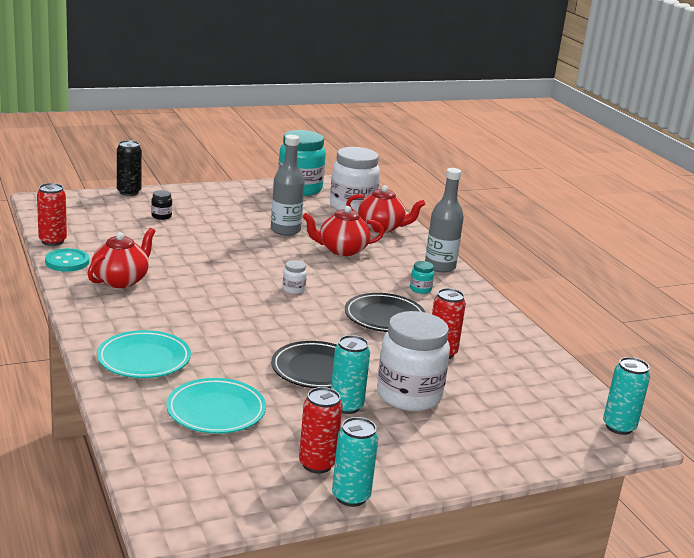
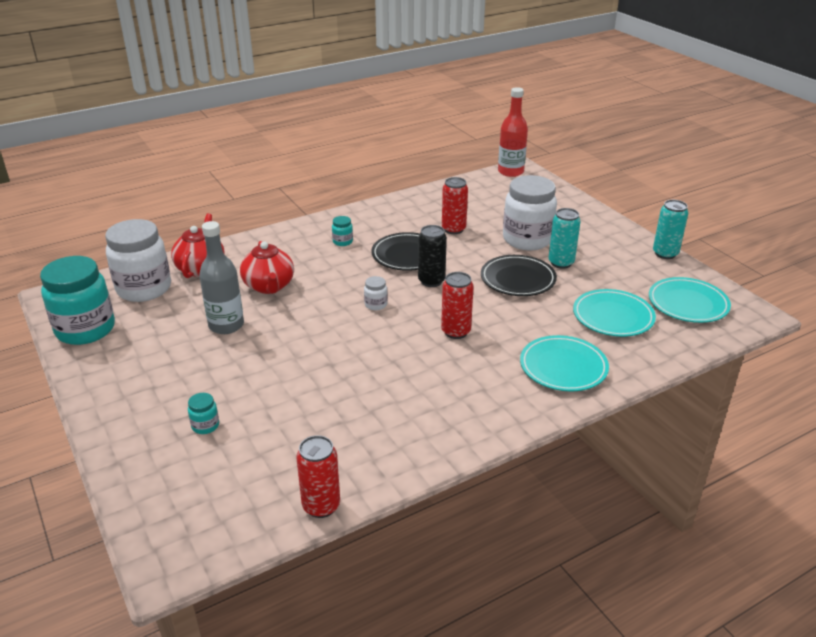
camera: 95 degrees left, 10 degrees up
turquoise button [45,248,89,272] -> none
red teapot [87,228,155,288] -> none
black can [117,140,142,196] -> black can moved to [418,225,447,287]
black jar [151,190,172,220] -> turquoise jar [188,393,219,434]
red can [299,387,343,473] -> red can moved to [441,272,474,339]
grey bottle [425,168,464,273] -> none
turquoise can [603,357,650,435] -> red bottle [498,87,528,177]
none -> turquoise plate [649,277,731,323]

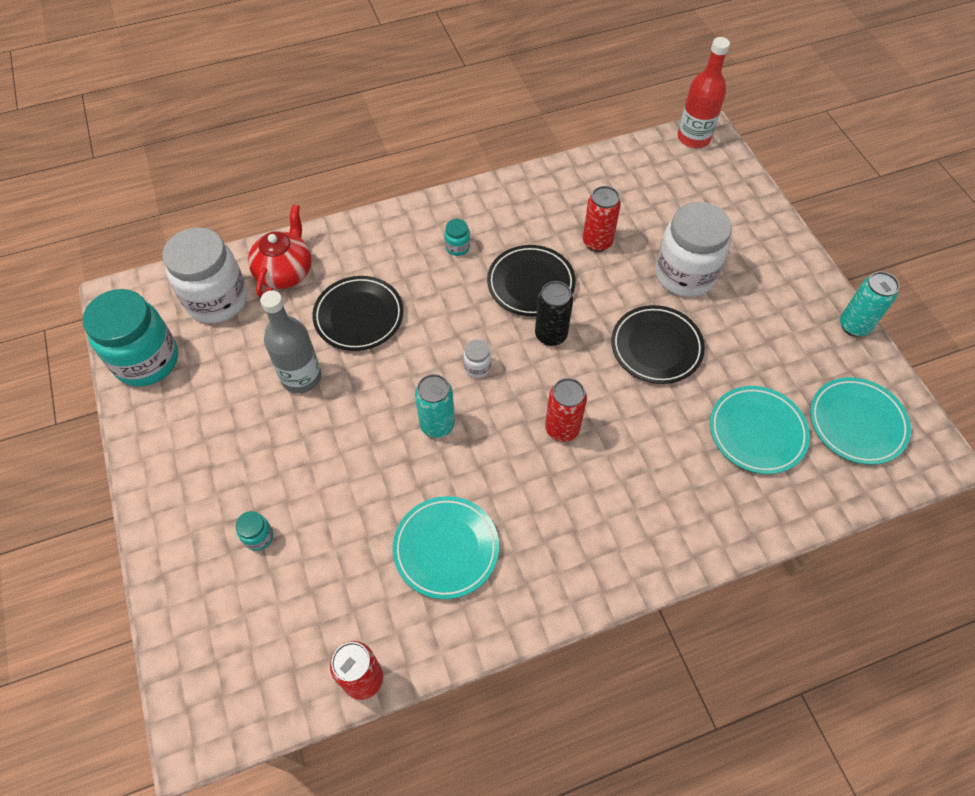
camera: 10 degrees right, 25 degrees up
red teapot [240,241,294,294] -> black plate [312,276,404,351]
turquoise plate [520,335,609,391] -> turquoise plate moved to [393,496,499,599]
turquoise can [549,208,581,269] -> turquoise can moved to [415,374,455,438]

